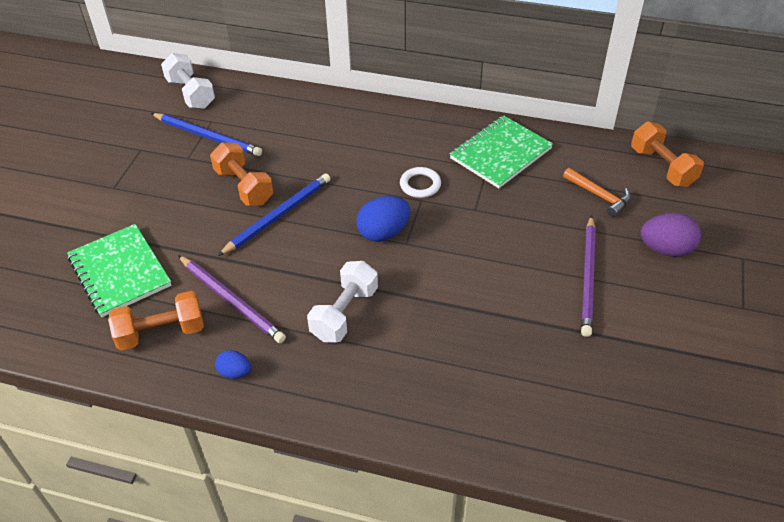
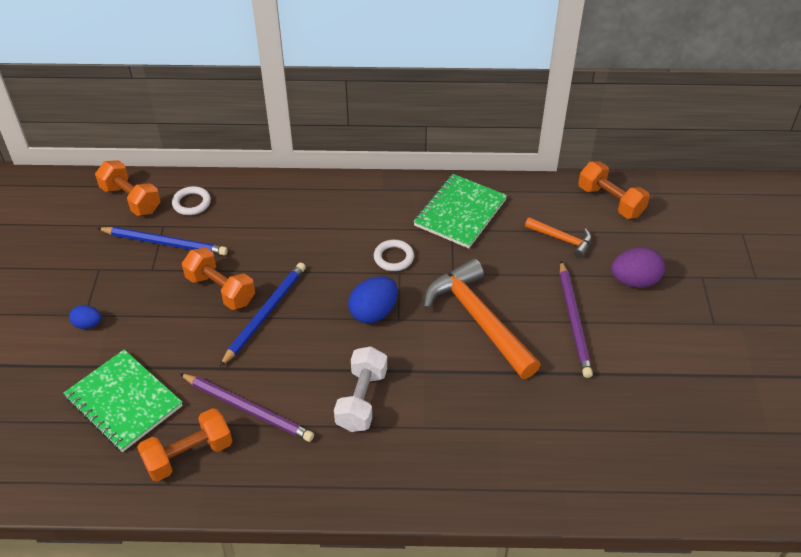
camera: 15 degrees left, 0 degrees up
white dumbbell [161,53,215,109] -> orange dumbbell [95,160,161,216]
blue egg [215,350,251,379] -> blue egg moved to [69,305,101,329]
none -> white ring [172,186,211,215]
none -> orange hammer [423,258,541,379]

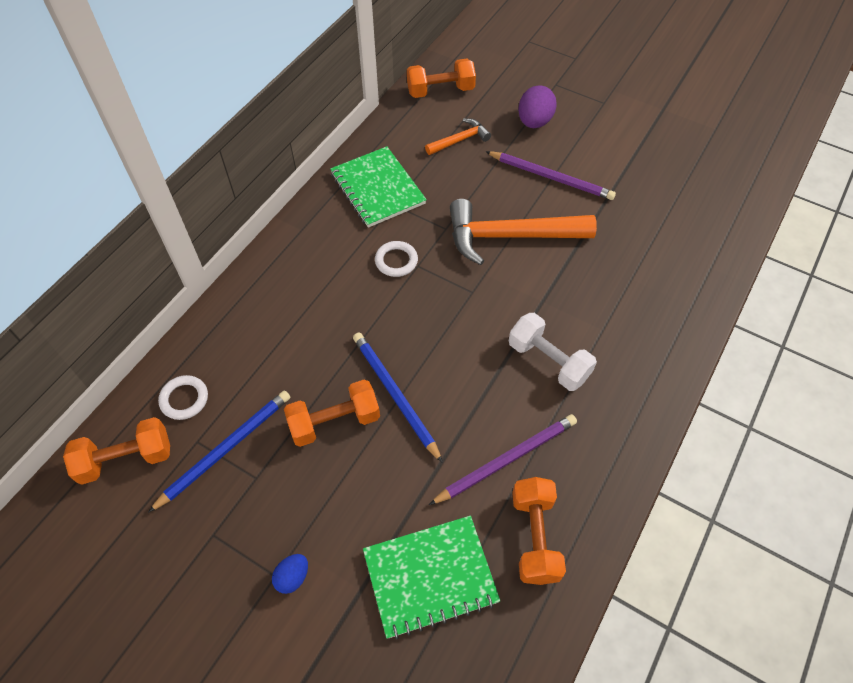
camera: 60 degrees left, 10 degrees up
blue egg [348,276,398,324] -> none

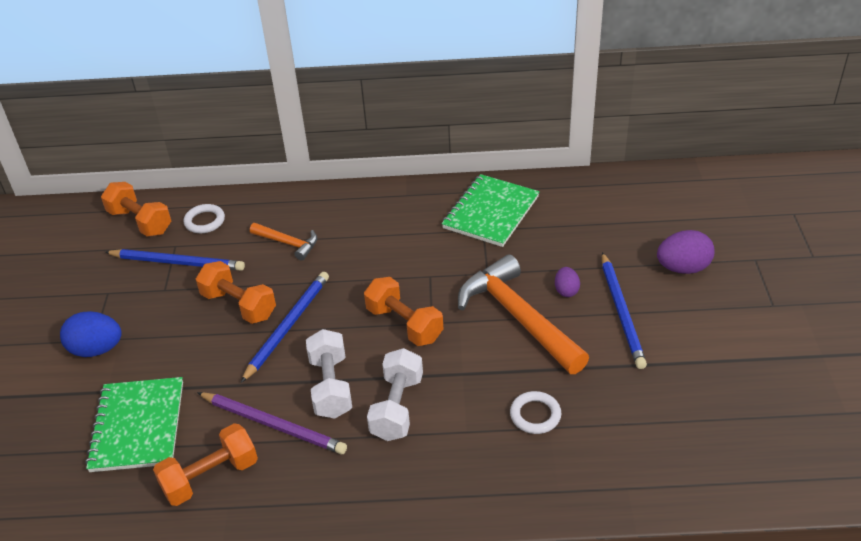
camera: 60 degrees right, 15 degrees down
blue egg [272,554,308,594] -> blue egg [60,311,122,357], size x1.75
green notebook [363,516,500,639] -> green notebook turned 45 degrees clockwise [85,377,183,472]
white ring [375,241,418,277] -> white ring moved to [510,391,561,434]
orange dumbbell [407,58,476,98] -> orange dumbbell moved to [364,277,443,346]
orange hammer [425,118,491,155] -> orange hammer moved to [250,223,317,261]
purple pencil [486,151,616,200] -> blue pencil [602,252,647,369]
none -> white dumbbell [306,329,352,419]
none -> purple egg [555,267,580,297]

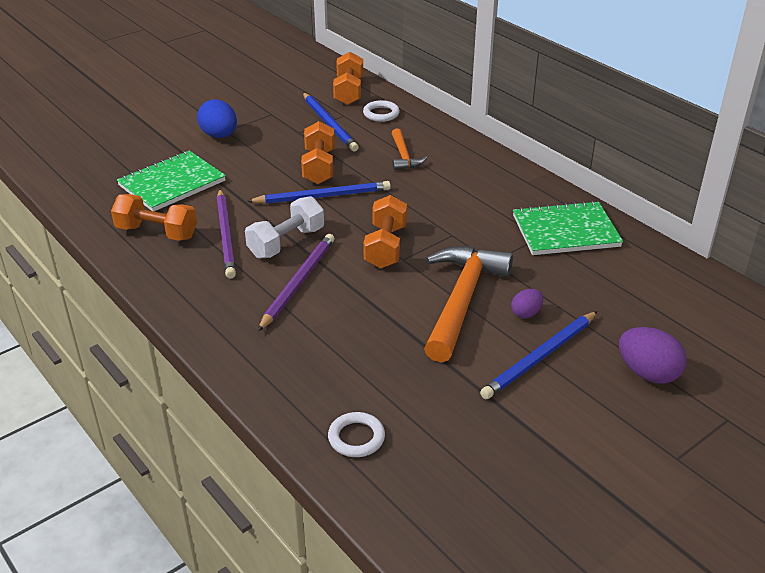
camera: 50 degrees right, 5 degrees down
white dumbbell [367,348,423,441] -> purple pencil [258,234,335,331]
white ring [510,391,561,434] -> white ring moved to [328,412,385,457]

